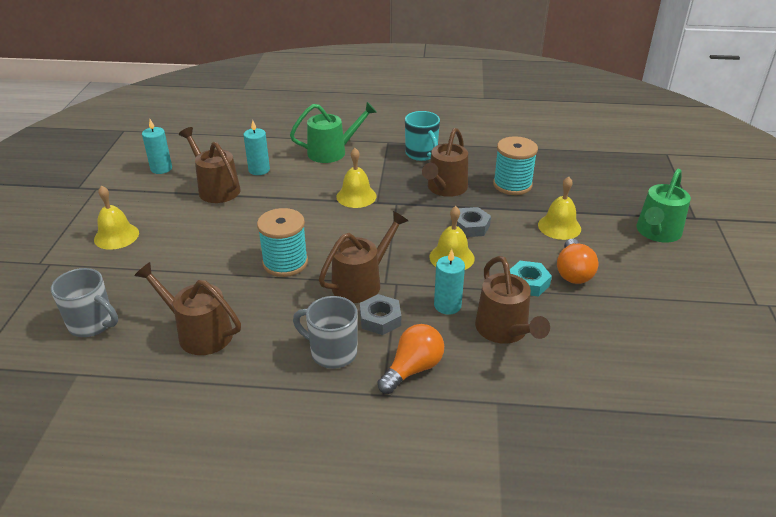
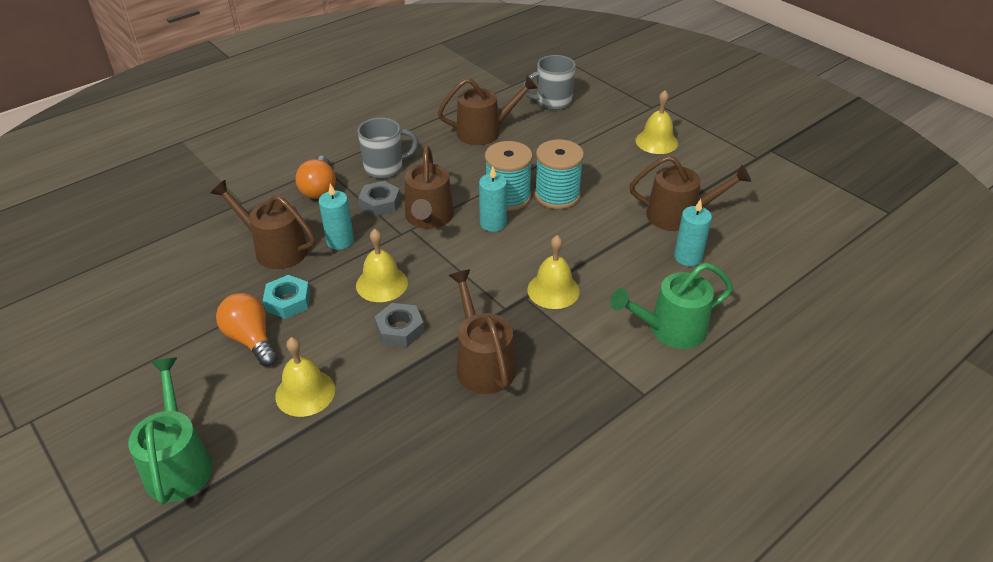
camera: 135 degrees right, 5 degrees up
turquoise candle [142,119,172,174] -> turquoise candle moved to [479,167,507,232]
green watering can [290,102,377,163] -> green watering can turned 45 degrees clockwise [610,262,733,349]
turquoise mug [405,111,440,161] -> none
turquoise spool [493,136,538,195] -> turquoise spool moved to [534,139,584,209]

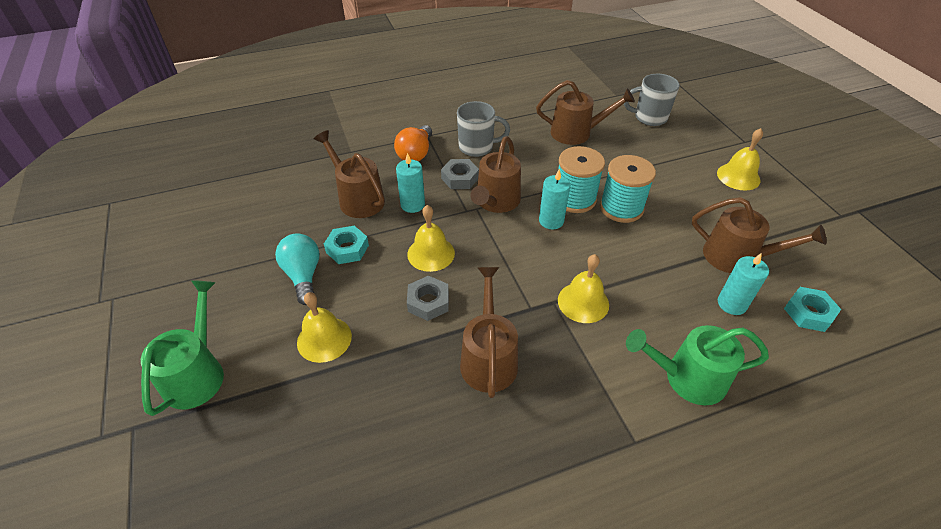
camera: 20 degrees right, 5 degrees up
orange light bulb [216,293,278,366] -> turquoise light bulb [275,233,319,305]
none -> turquoise nut [784,287,841,332]

